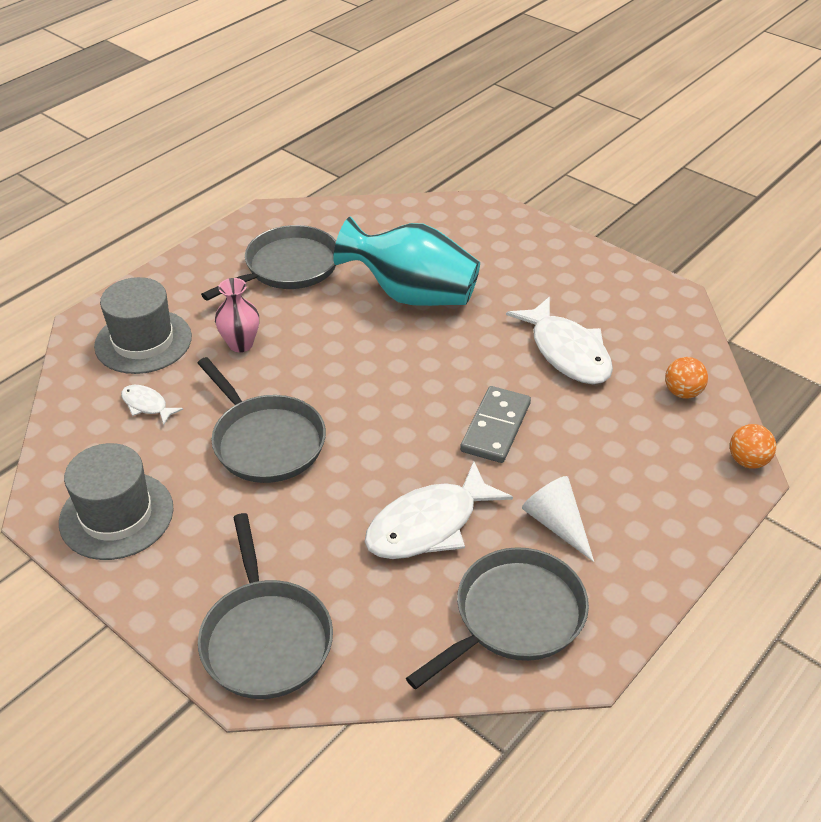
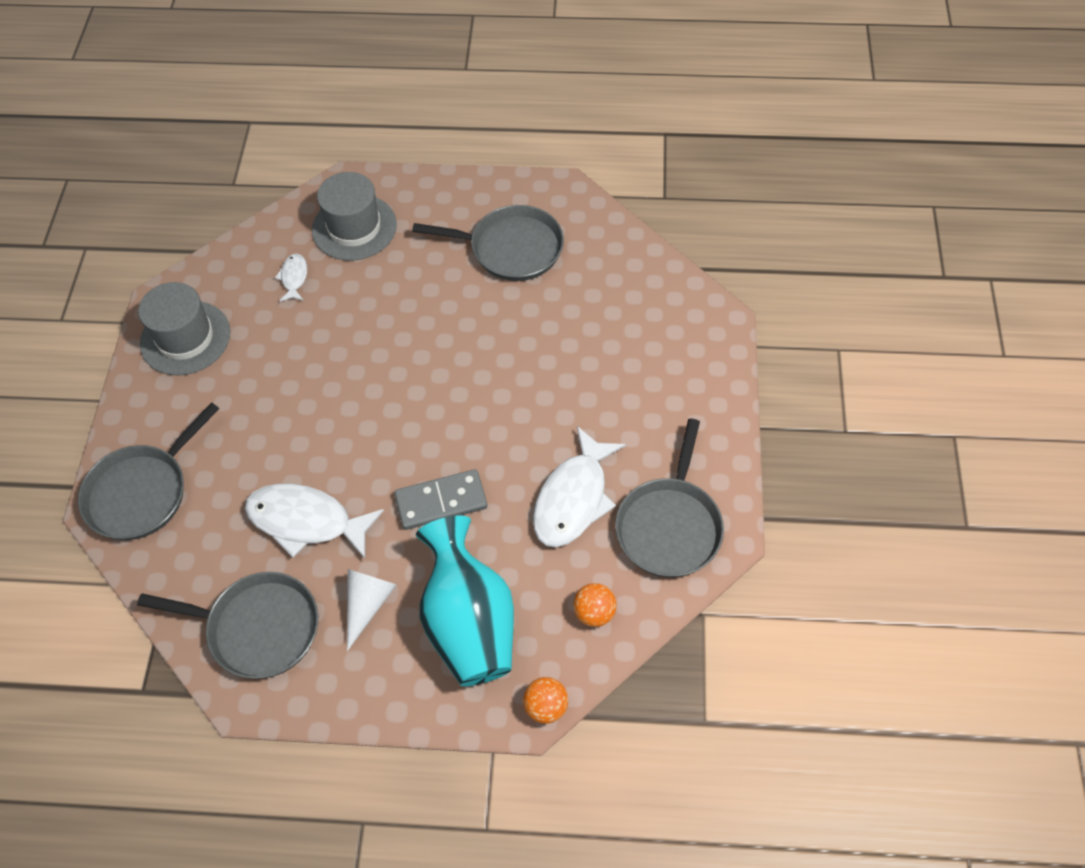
camera: 55 degrees right, 15 degrees up
grey pan [198,357,326,483] -> grey pan moved to [615,418,724,577]
pink vase [215,278,259,352] -> none
turquoise vase [333,217,480,306] -> turquoise vase moved to [416,516,514,686]

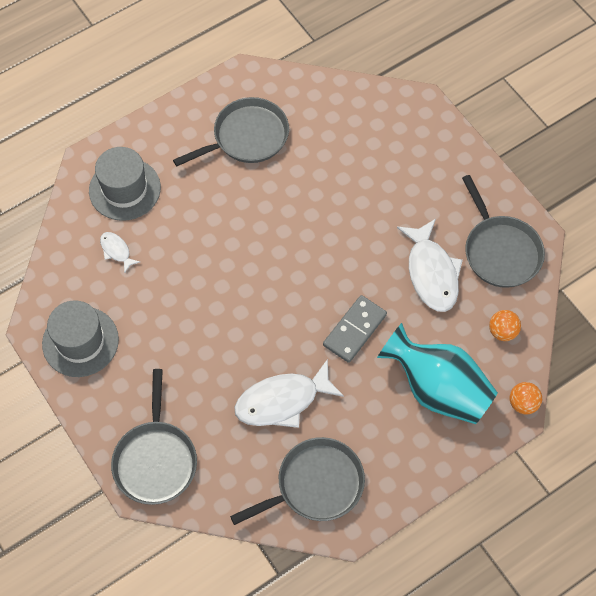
camera: 40 degrees left, 5 degrees up
white cone [347,569,397,651] -> none

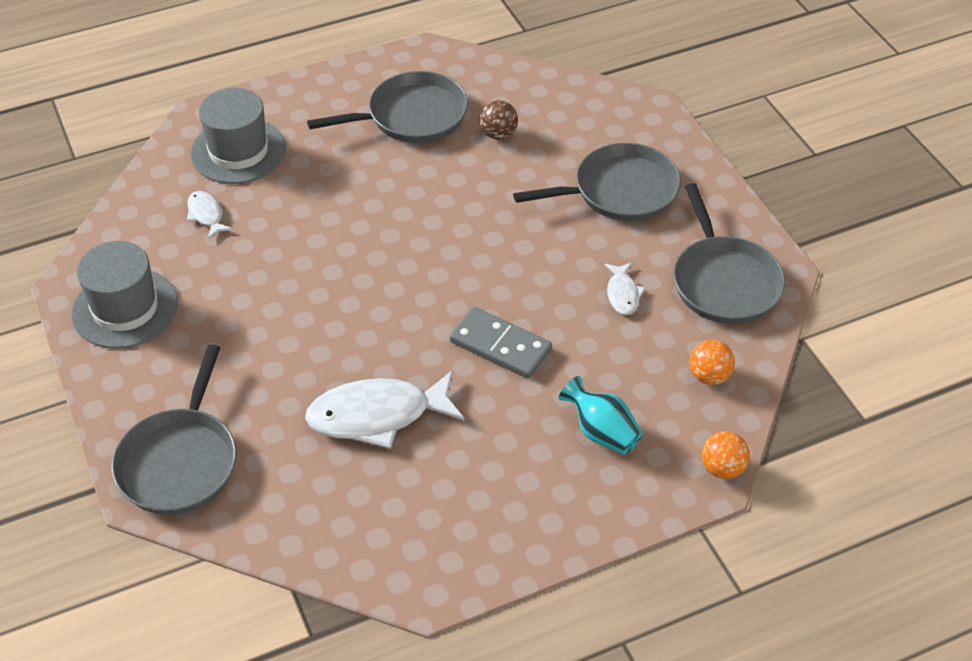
camera: 10 degrees right, 15 degrees down
grey pan [230,437,365,525] -> grey pan moved to [513,143,681,221]
grey domino [323,295,387,363] -> grey domino turned 75 degrees clockwise [450,307,552,379]
turquoise vase [377,323,498,424] -> turquoise vase [559,376,643,454], size x0.52
white fish [397,219,463,312] -> white fish [604,263,645,315], size x0.49
none -> brown ball [479,100,518,140]

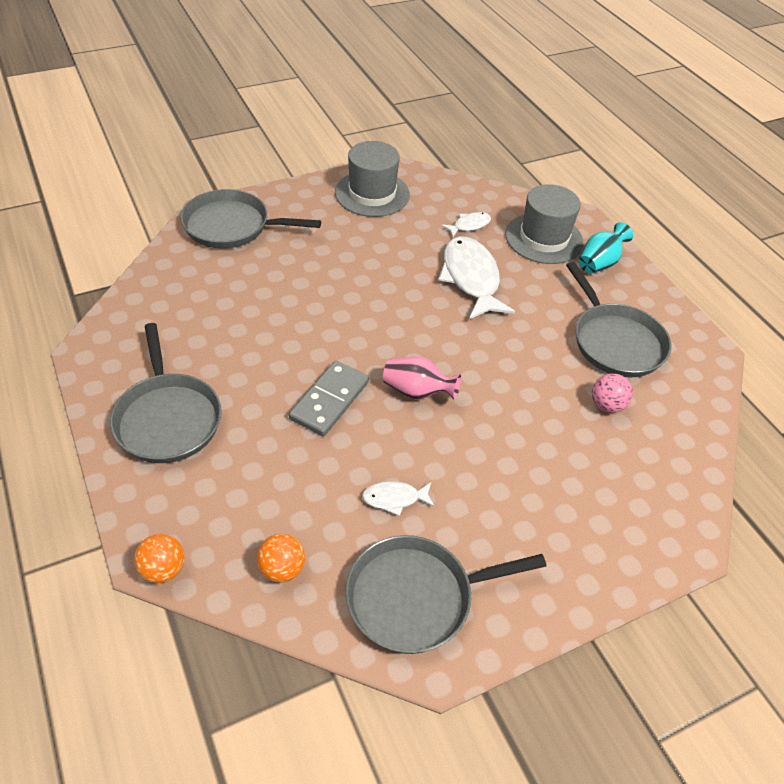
camera: 85 degrees right, 0 degrees up
white fish [305,371,464,449] -> white fish moved to [438,236,515,319]
brown ball [479,100,518,140] -> pink ball [592,373,633,413]
grey pan [513,143,681,221] -> grey pan moved to [110,323,222,463]
turquoise vase [559,376,643,454] -> turquoise vase moved to [579,222,633,274]
none -> pink vase [383,356,461,400]

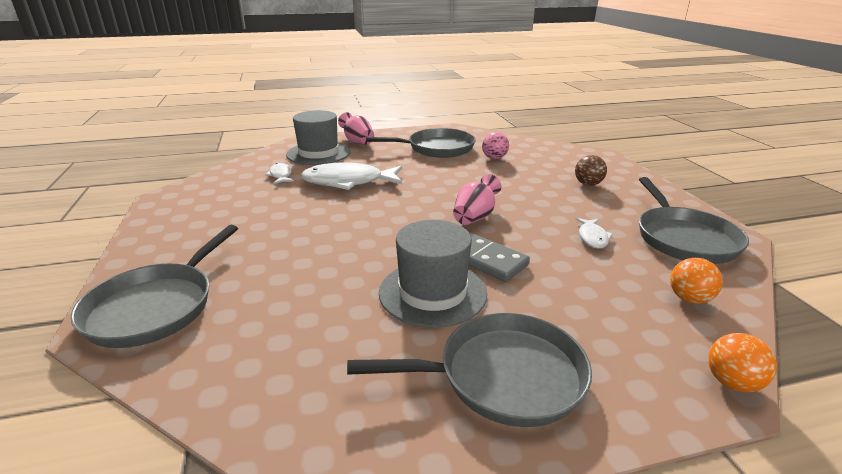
camera: 75 degrees left, 20 degrees down
grey hat [335,141,410,217] -> grey hat moved to [379,220,487,328]
turquoise vase [579,222,633,274] -> pink vase [338,112,374,144]
none -> brown ball [575,155,607,186]

